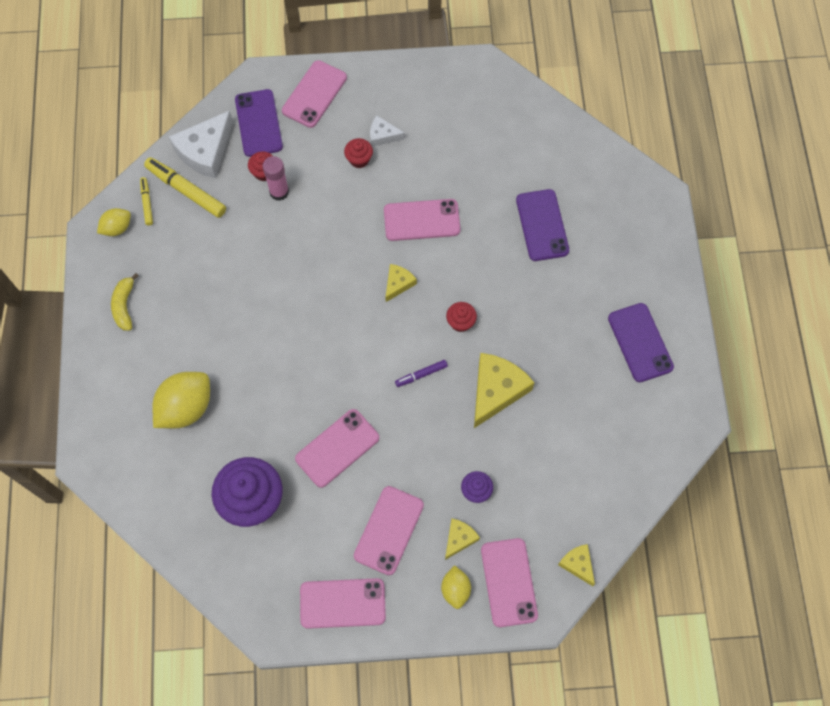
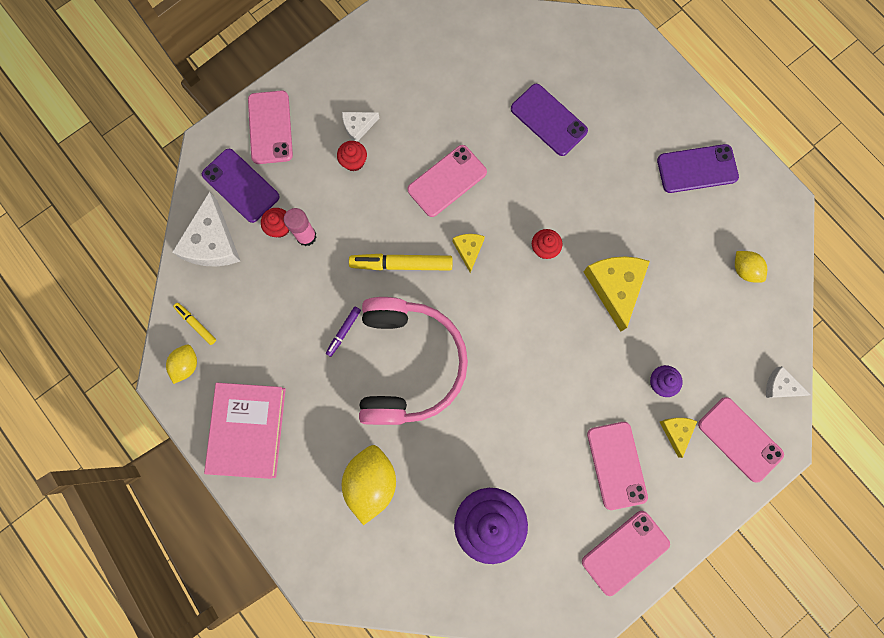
camera: 35 degrees left, 10 degrees up
yellow banana [111,273,139,330] -> pink book [204,383,286,479]
yellow marker [144,157,226,218] -> yellow marker moved to [349,254,452,271]
pink phone [295,409,379,488] -> none
purple marker [395,360,448,387] -> purple marker moved to [326,307,361,357]
yellow lemon [441,565,471,609] -> yellow lemon moved to [735,251,767,283]
yellow cheese [558,544,595,586] -> white cheese [766,366,811,398]
purple phone [608,303,674,382] -> purple phone turned 45 degrees counterclockwise [657,144,739,193]
none -> pink headphones [359,297,468,425]

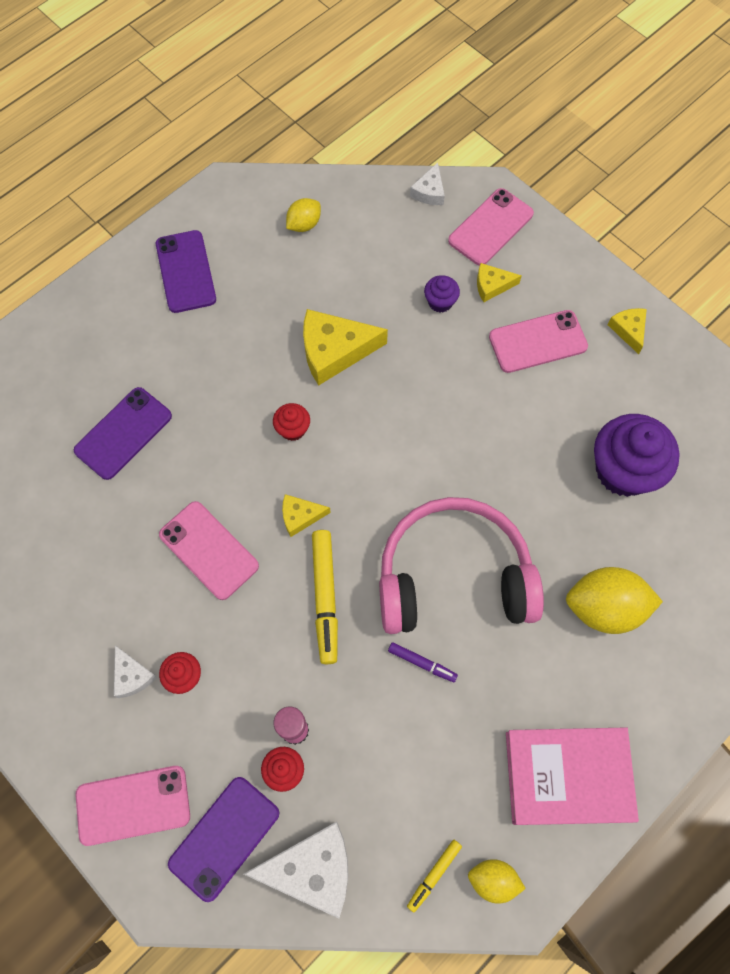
camera: 95 degrees left, 10 degrees down
pink phone [582,511,670,596] -> yellow cheese [608,308,647,354]

